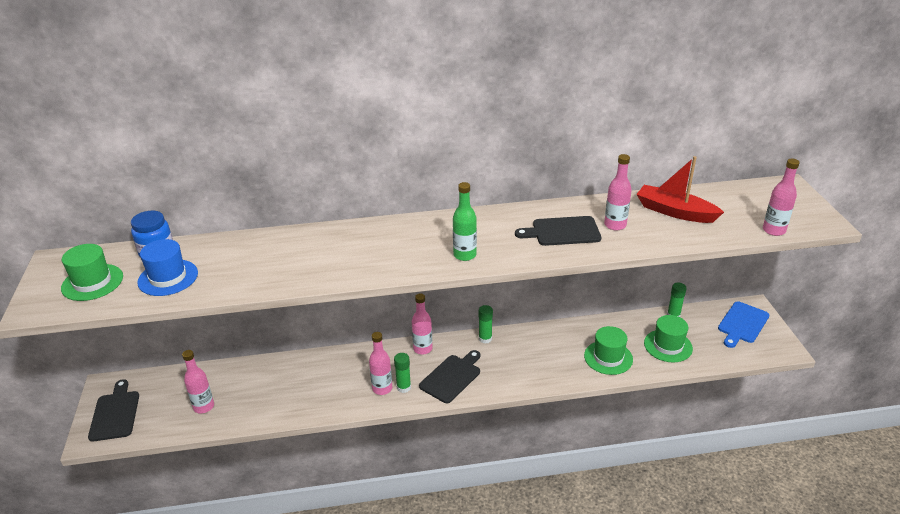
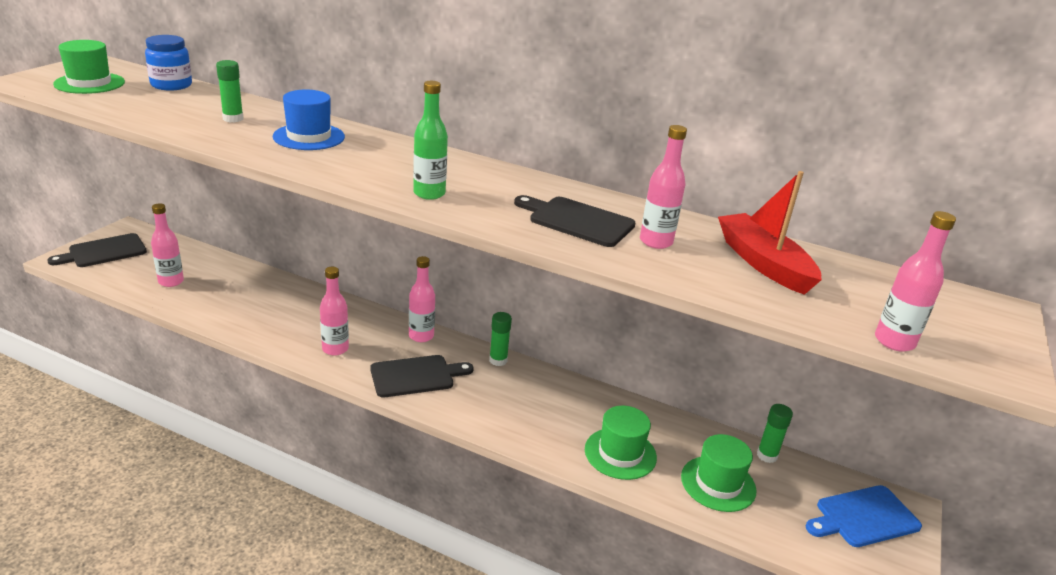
camera: 30 degrees right, 5 degrees down
black cutting board [88,379,139,442] -> black cutting board turned 150 degrees counterclockwise [47,233,147,267]
blue hat [137,239,198,296] -> blue hat moved to [273,90,345,150]
green glue stick [394,353,411,393] -> green glue stick moved to [216,60,244,122]

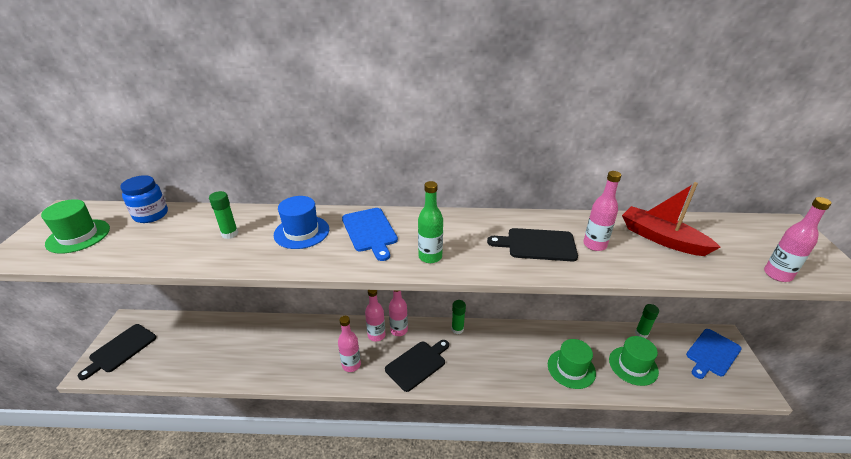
camera: 20 degrees left, 5 degrees up
pink bottle [151,203,184,287] -> pink bottle moved to [365,290,385,342]
none -> blue cutting board [342,208,398,261]

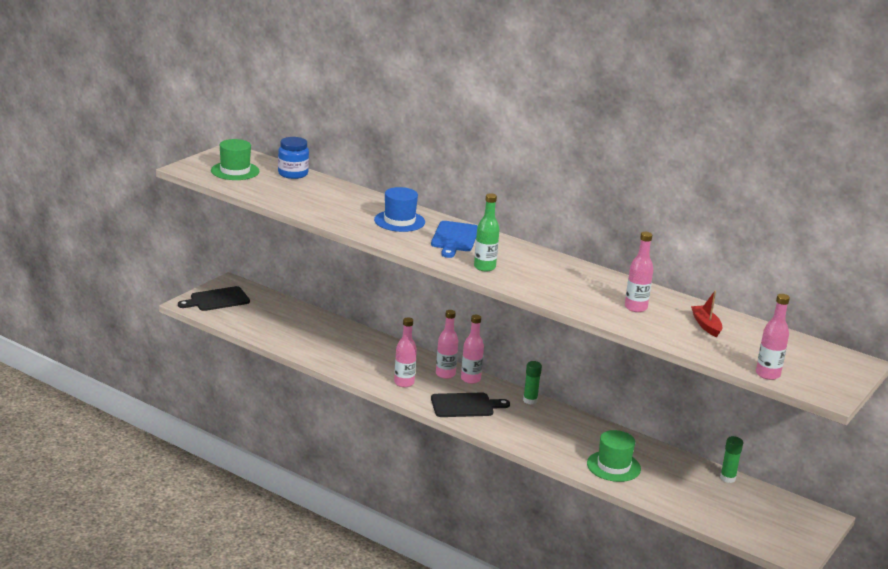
camera: 30 degrees right, 10 degrees down
green glue stick [209,191,238,239] -> none
black cutting board [487,228,578,261] -> none
green hat [609,336,659,386] -> none
red boat [622,182,720,256] -> red boat [691,290,722,337], size x0.59
blue cutting board [686,329,742,379] -> none

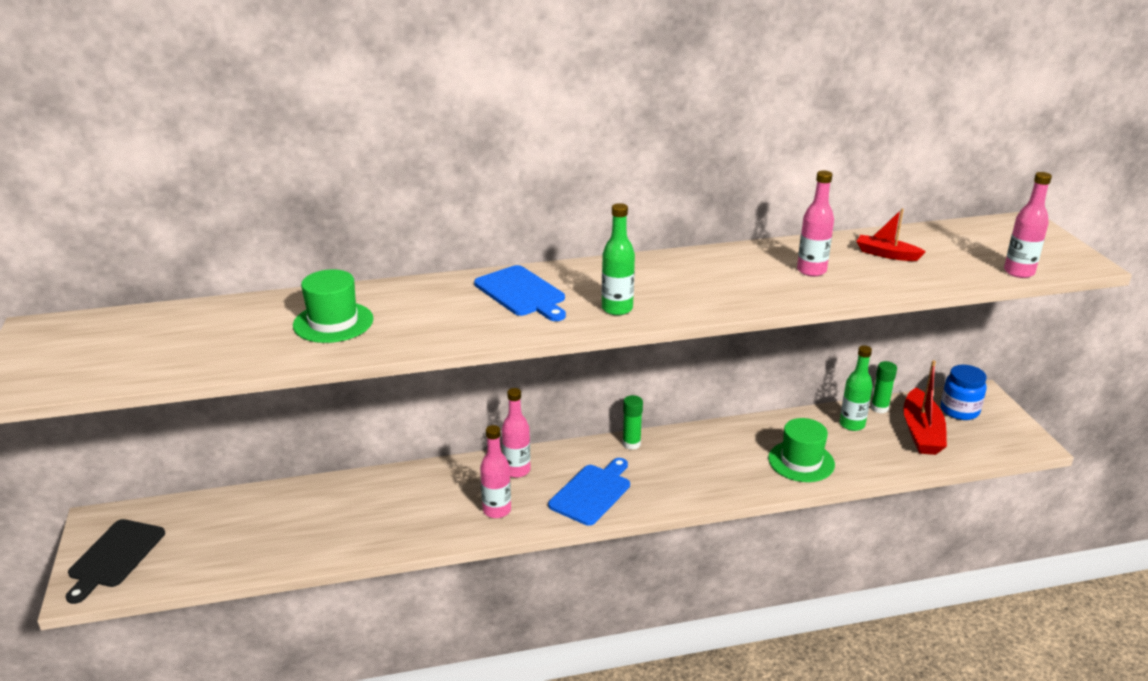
camera: 45 degrees left, 5 degrees up
green hat [211,139,259,180] -> green hat moved to [293,269,373,343]
blue jar [278,137,309,179] -> blue jar moved to [941,365,987,420]
blue hat [374,187,425,232] -> none
black cutting board [431,392,510,417] -> blue cutting board [548,458,630,526]
pink bottle [461,315,484,384] -> none
none -> green bottle [840,345,873,431]
none -> red boat [903,360,947,455]

